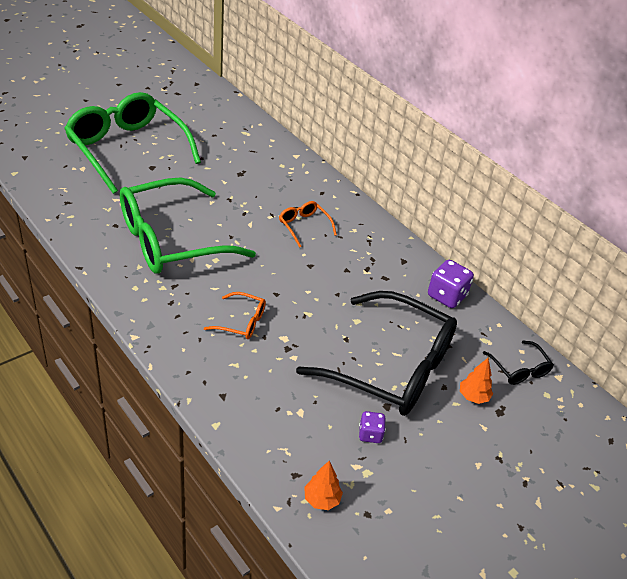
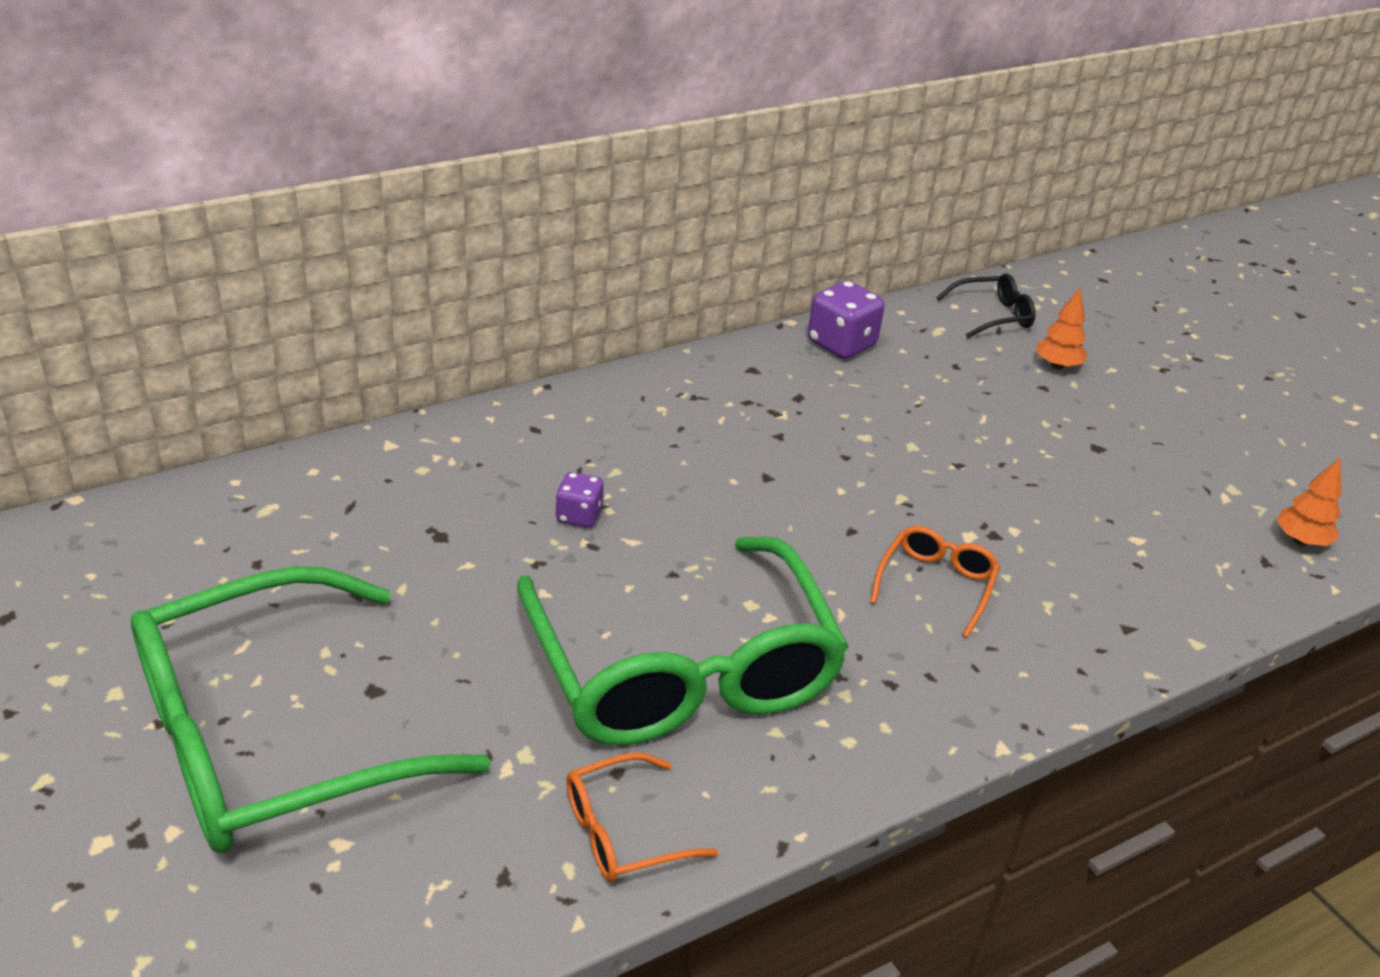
camera: 80 degrees left, 5 degrees down
orange glasses [279,201,337,248] -> orange glasses moved to [566,752,718,882]
black glasses [296,291,457,416] -> none
purple dice [359,411,386,443] -> purple dice moved to [555,472,604,528]

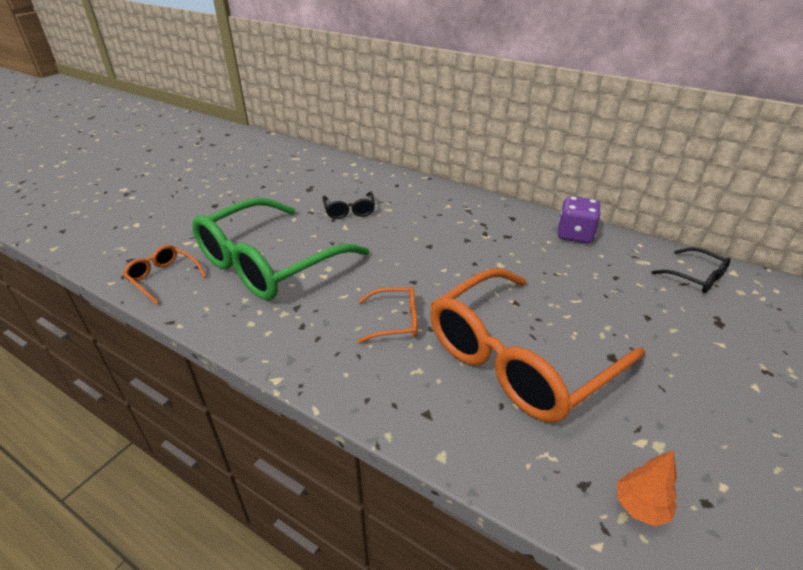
camera: 65 degrees right, 0 degrees up
green glasses [131,566,491,854] -> none
purple dice [555,472,604,528] -> black glasses [322,192,375,219]
orange tree [1036,288,1087,369] -> none
none -> orange glasses [430,268,645,423]

